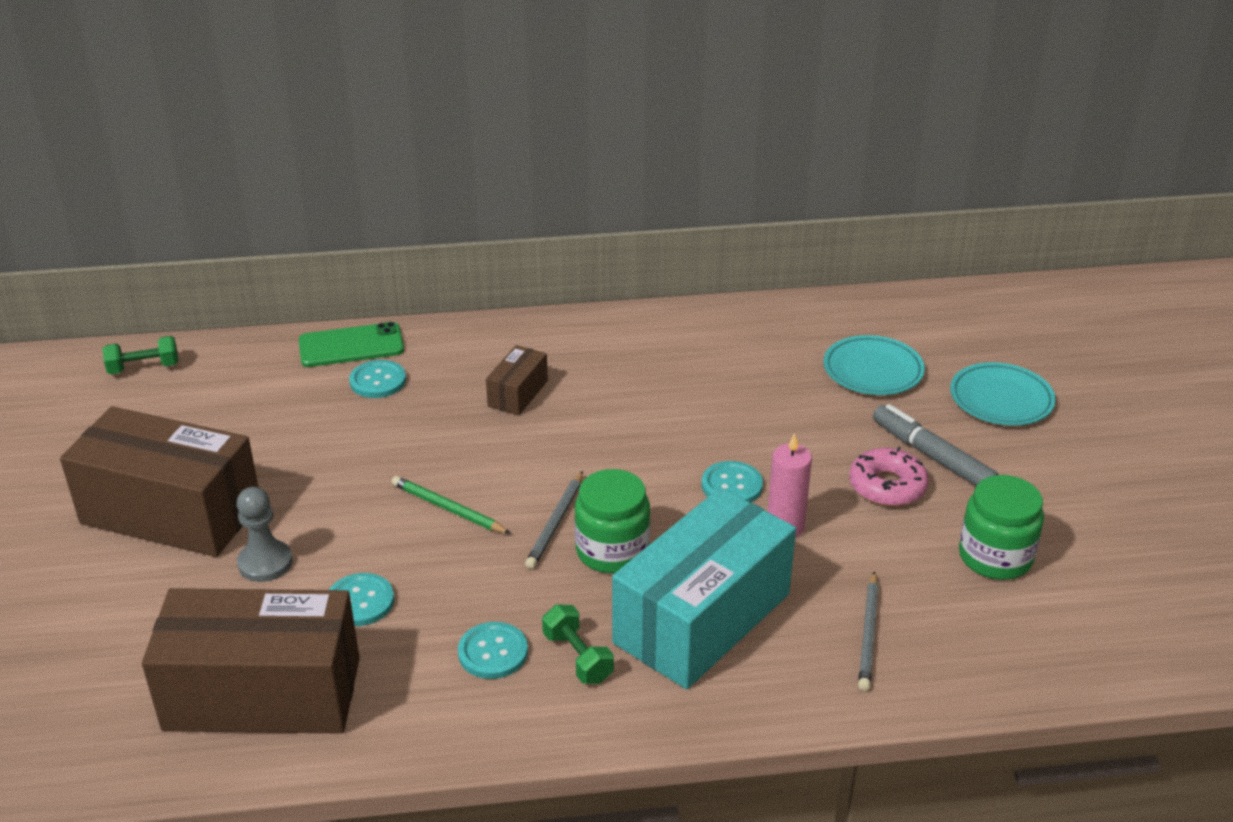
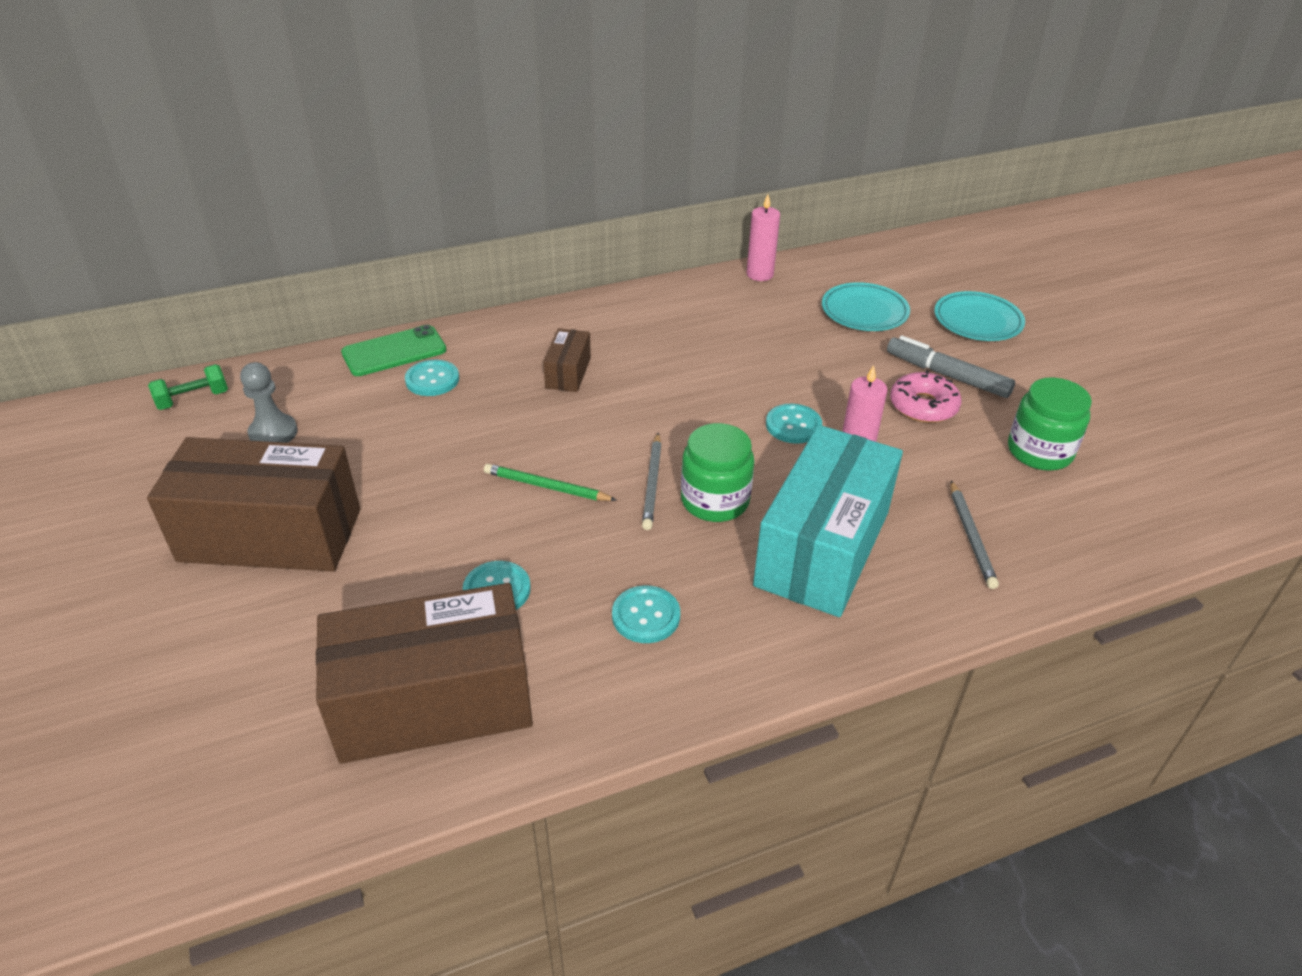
camera: 15 degrees left, 5 degrees up
grey pawn [236,487,293,582] -> grey pawn moved to [240,362,298,443]
green dumbbell [542,604,614,684] -> none
none -> pink candle [747,194,780,281]

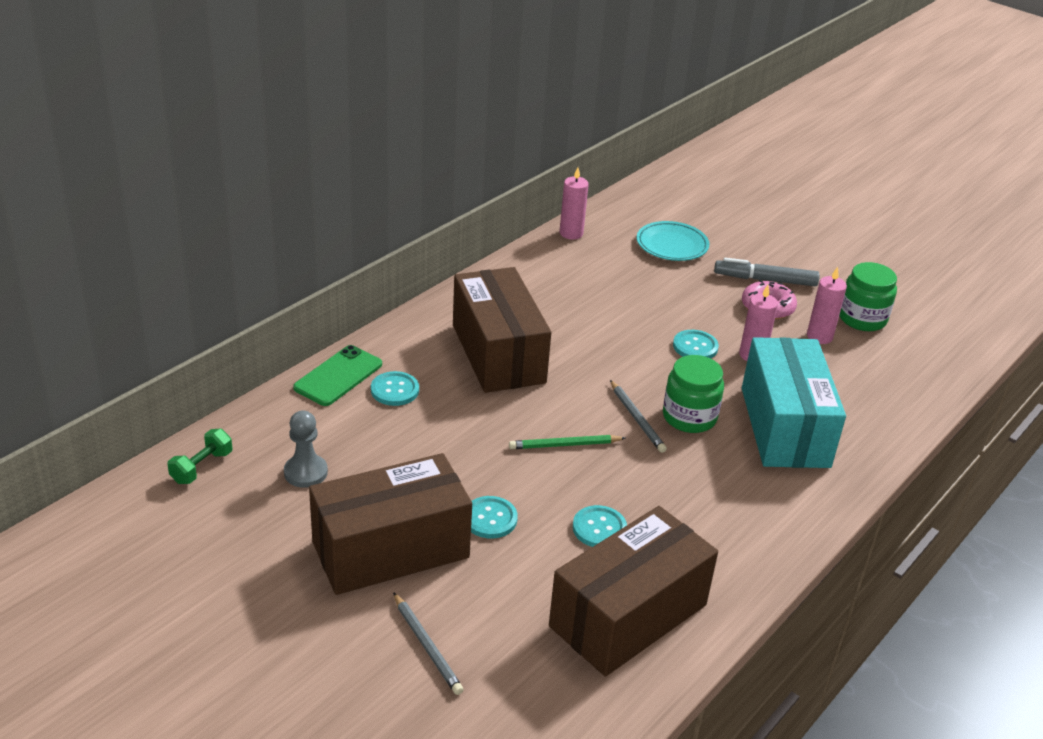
camera: 30 degrees left, 5 degrees down
brown box [543,328,591,392] -> brown box [453,267,551,393], size x2.22
turquoise button [612,586,680,643] -> turquoise button moved to [471,496,518,539]
turquoise plate [934,291,1025,341] -> none
grey pencil [950,481,999,589] -> grey pencil moved to [393,592,464,695]
none -> pink candle [807,267,847,344]

